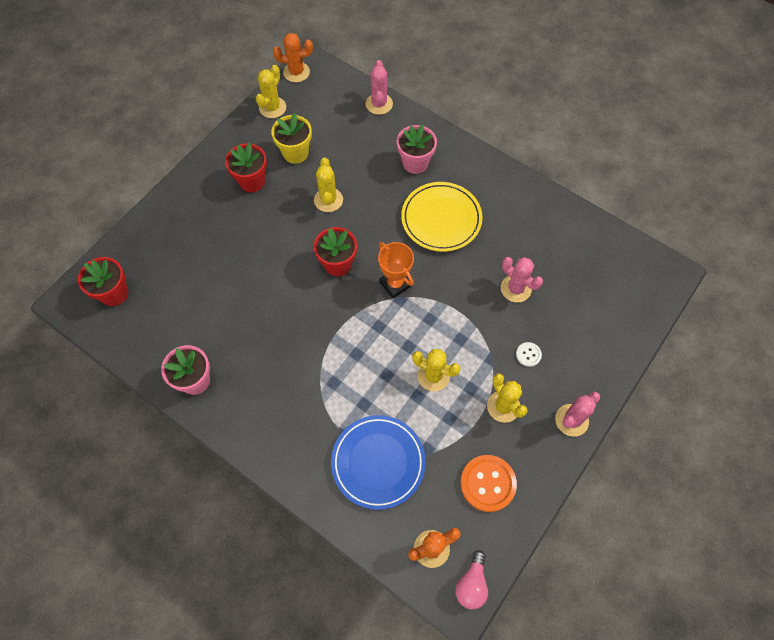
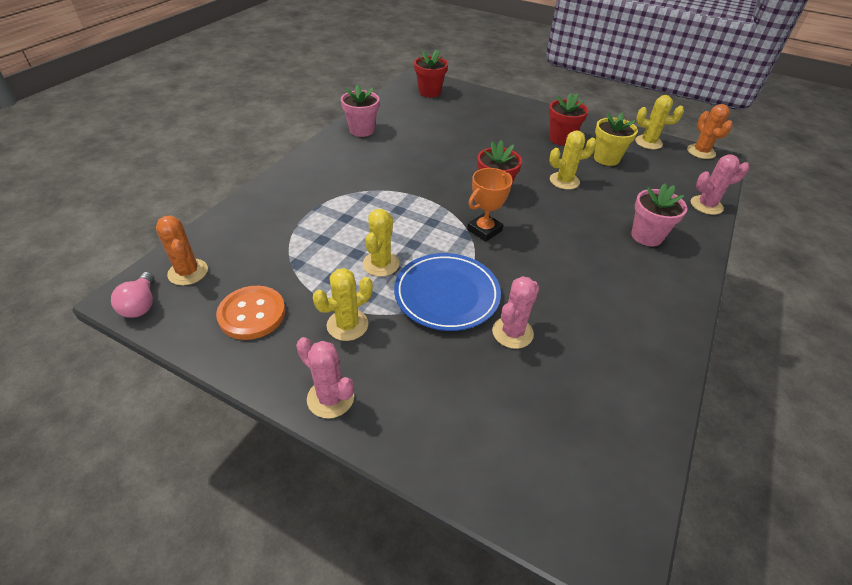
camera: 80 degrees right, 20 degrees down
blue plate [331,415,426,510] -> blue plate moved to [394,253,501,331]
yellow plate [401,182,483,252] -> none
pink light bulb [455,550,488,609] -> pink light bulb turned 105 degrees counterclockwise [111,272,155,318]
white button [516,342,542,367] -> none

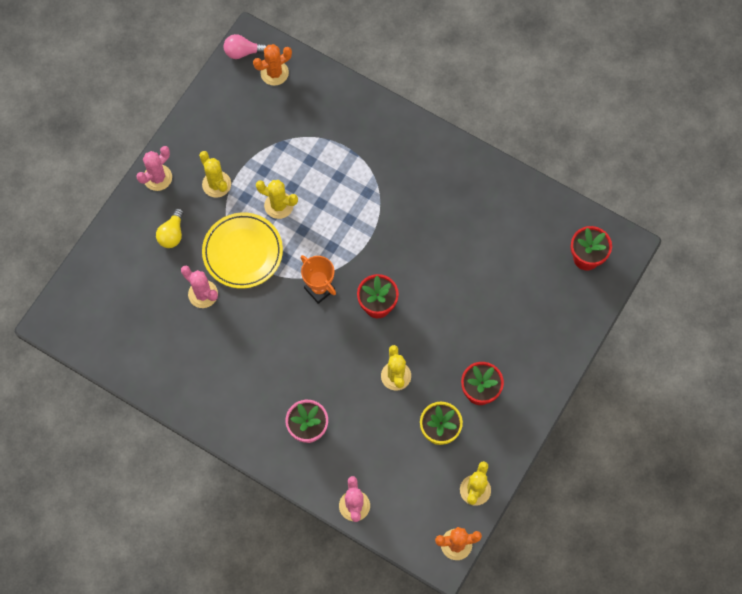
camera: 95 degrees right, 25 degrees up
orange button [216,286,286,340] -> none
pink flower pot [341,84,380,137] -> none
blue plate [394,253,501,331] -> yellow plate [202,213,283,289]
none -> yellow light bulb [156,208,184,248]

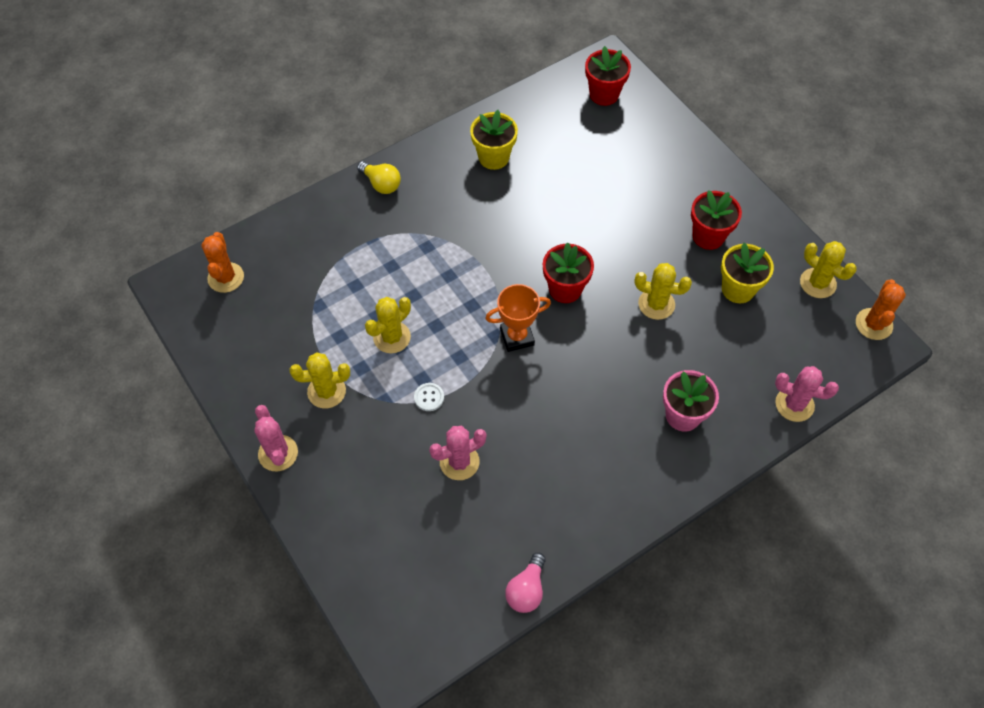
camera: 65 degrees left, 10 degrees down
yellow light bulb [156,208,184,248] -> yellow light bulb moved to [357,161,401,194]
yellow plate [202,213,283,289] -> white button [414,383,444,411]
pink light bulb [224,34,267,59] -> pink light bulb moved to [505,553,546,613]
none -> yellow flower pot [470,110,518,170]

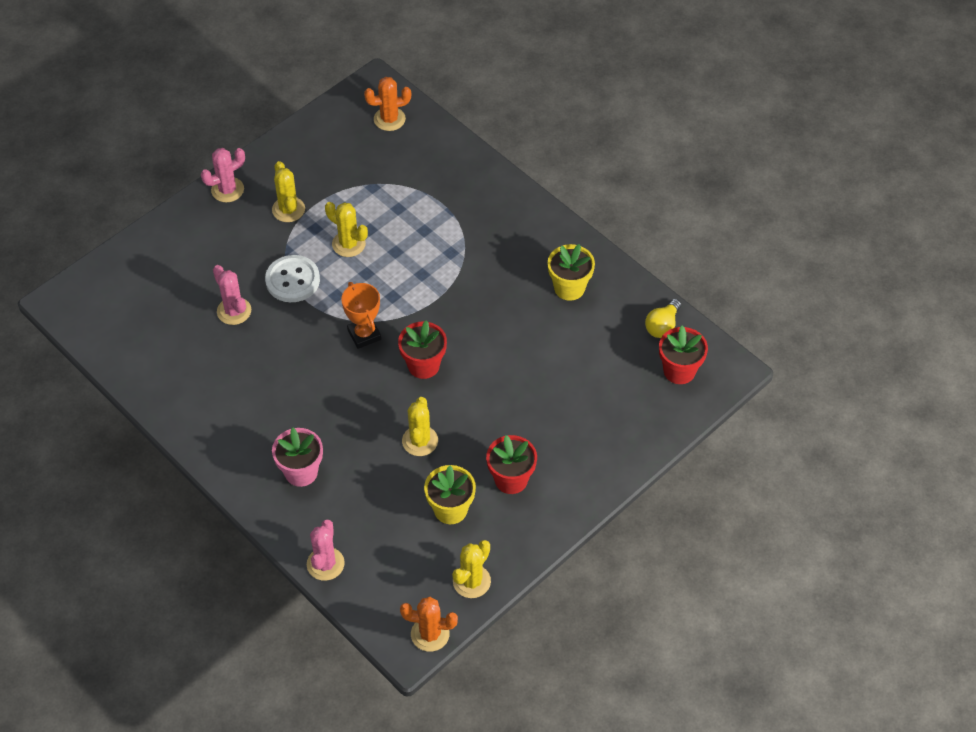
camera: 80 degrees right, 5 degrees down
yellow light bulb [357,161,401,194] -> yellow light bulb moved to [645,299,681,338]
white button [414,383,444,411] -> white button [265,255,320,302], size x2.04
pink light bulb [505,553,546,613] -> none

